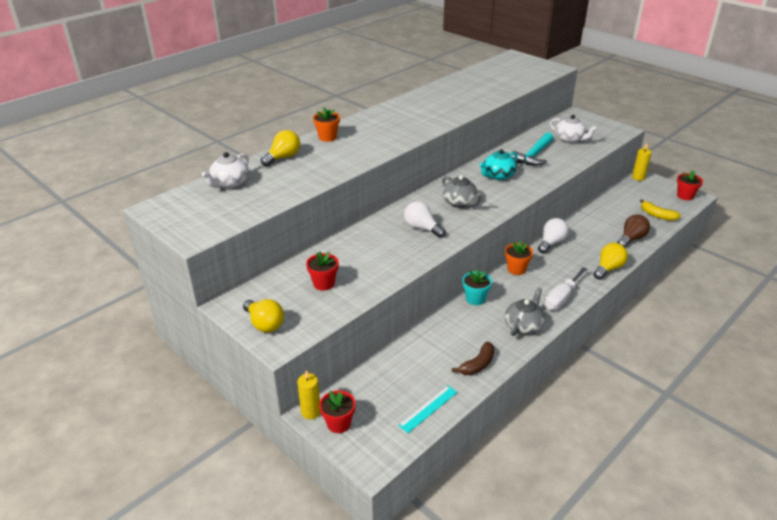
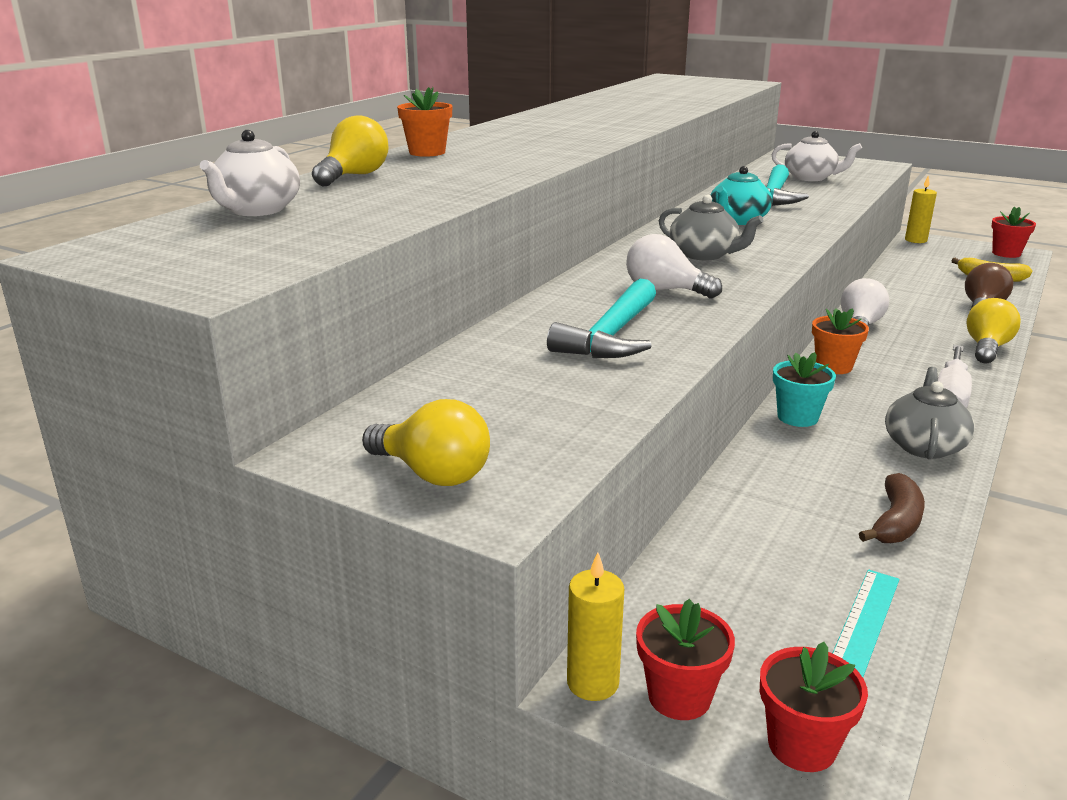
camera: 15 degrees left, 10 degrees down
red flower pot [306,251,339,291] -> red flower pot moved to [760,642,868,772]
none -> turquoise hammer [547,279,656,358]

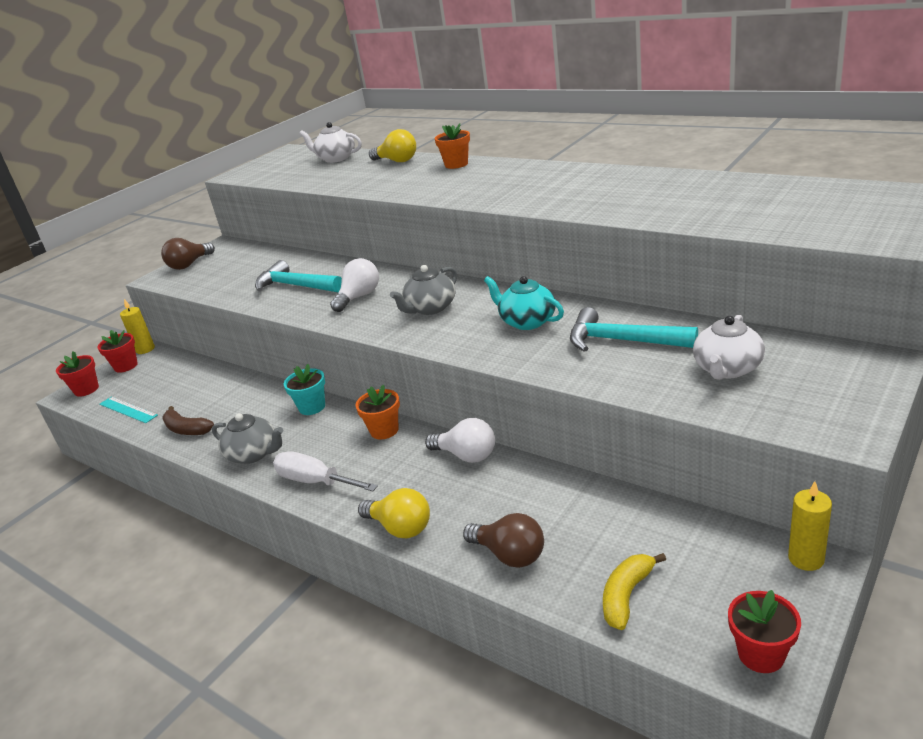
camera: 100 degrees right, 5 degrees up
yellow light bulb [362,399,490,486] -> brown light bulb [161,238,215,270]

